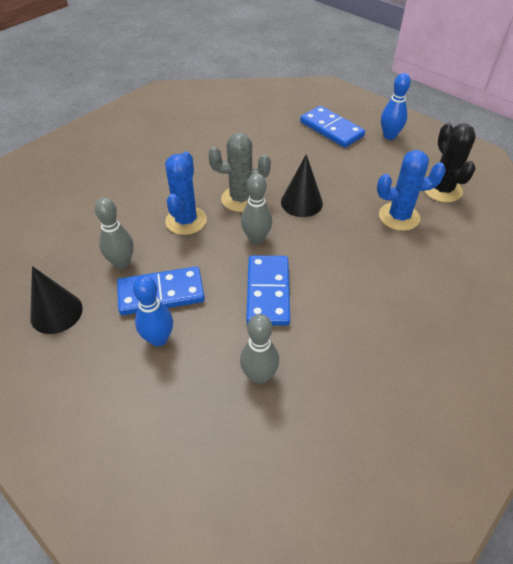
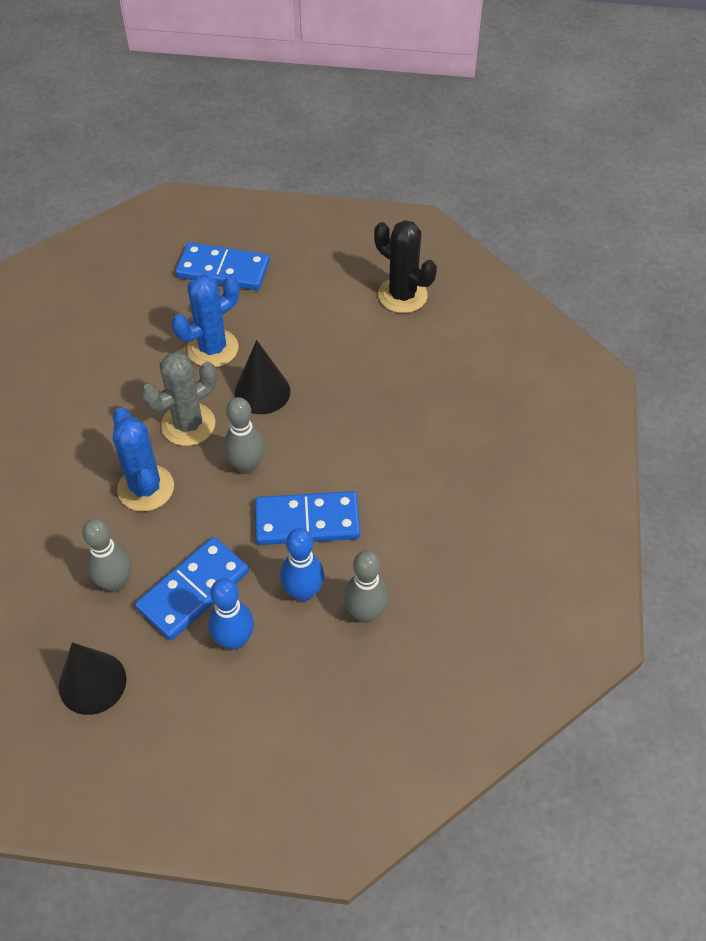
camera: 35 degrees left, 5 degrees up
blue domino [246,255,290,326] -> blue domino turned 60 degrees counterclockwise [255,491,360,545]
blue cactus [377,150,446,231] -> blue cactus moved to [172,274,239,367]
blue bowling pin [381,73,411,140] -> blue bowling pin moved to [280,528,324,602]

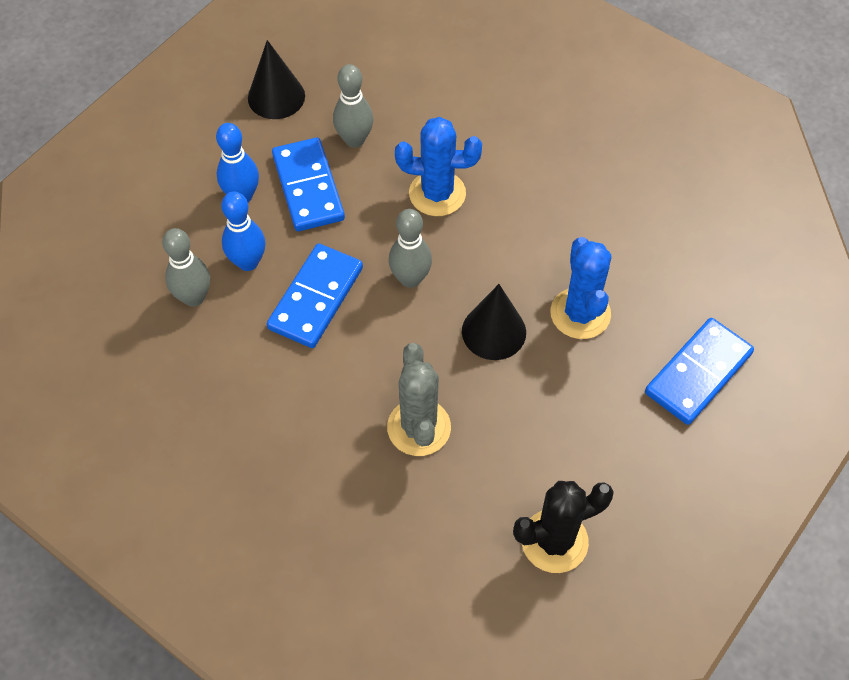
camera: 120 degrees right, 5 degrees up
grey cactus [141,352,217,446] -> grey cactus moved to [387,343,451,456]

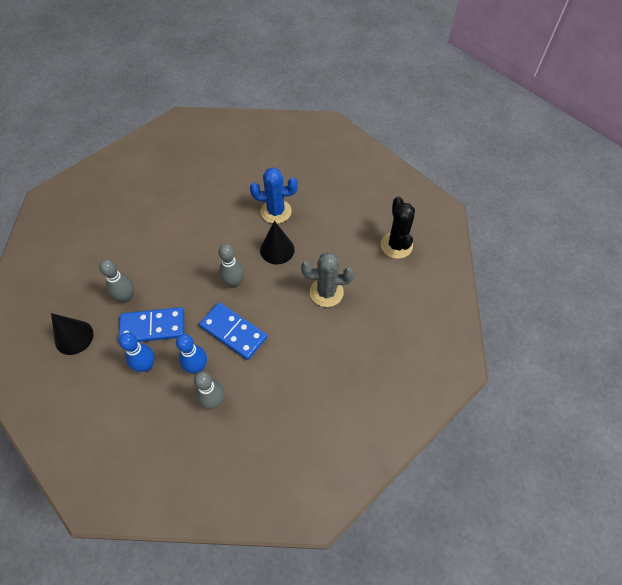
camera: 80 degrees left, 0 degrees up
blue cactus [395,117,482,216] -> none
blue domino [645,318,754,425] -> none

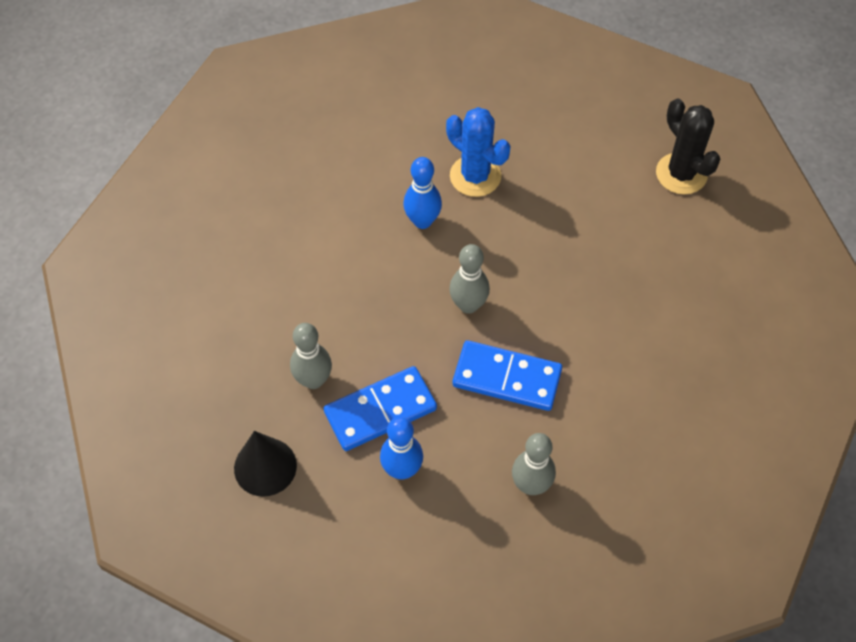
camera: 20 degrees left, 0 degrees up
blue bowling pin [176,334,207,373] -> blue bowling pin moved to [403,157,442,229]
blue cactus [250,167,298,224] -> blue cactus turned 60 degrees clockwise [446,107,511,197]
black cone [260,221,295,264] -> none
grey cactus [301,252,354,307] -> none

